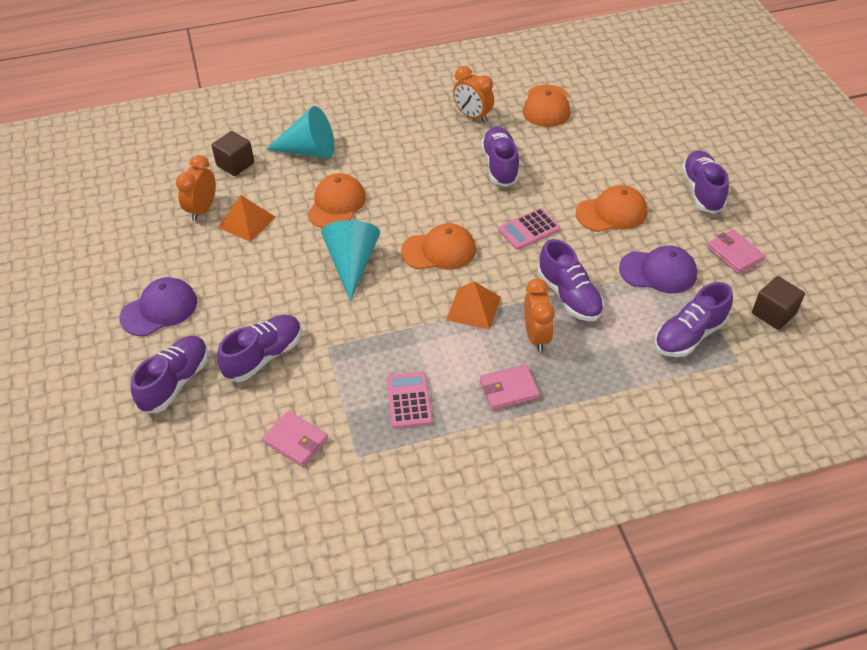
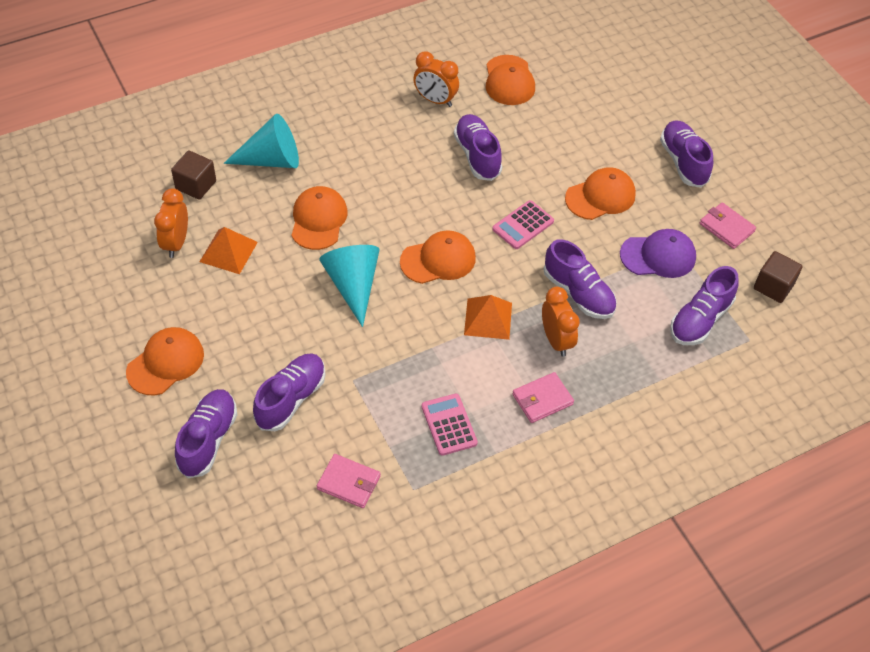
camera: 15 degrees left, 5 degrees up
purple cap [119,277,197,336] -> orange cap [126,327,204,395]

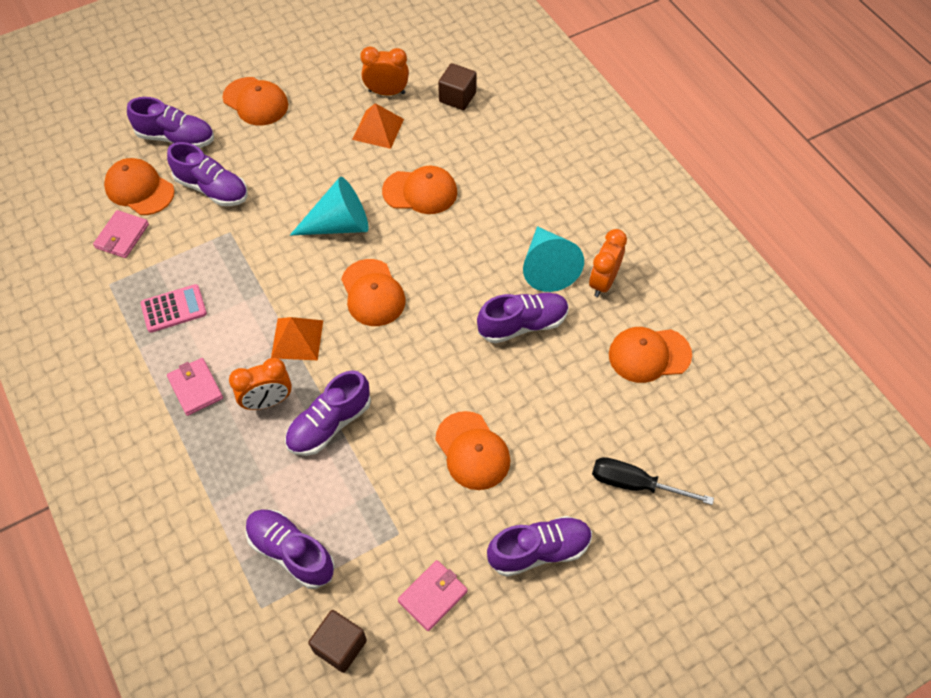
camera: 90 degrees right, 5 degrees up
turquoise cone [224,114,299,168] -> turquoise cone moved to [523,226,584,292]
pink calculator [492,200,554,249] -> none
purple cap [620,229,696,278] -> none
none -> orange cap [104,158,175,215]
none -> black screwdriver [592,457,714,505]

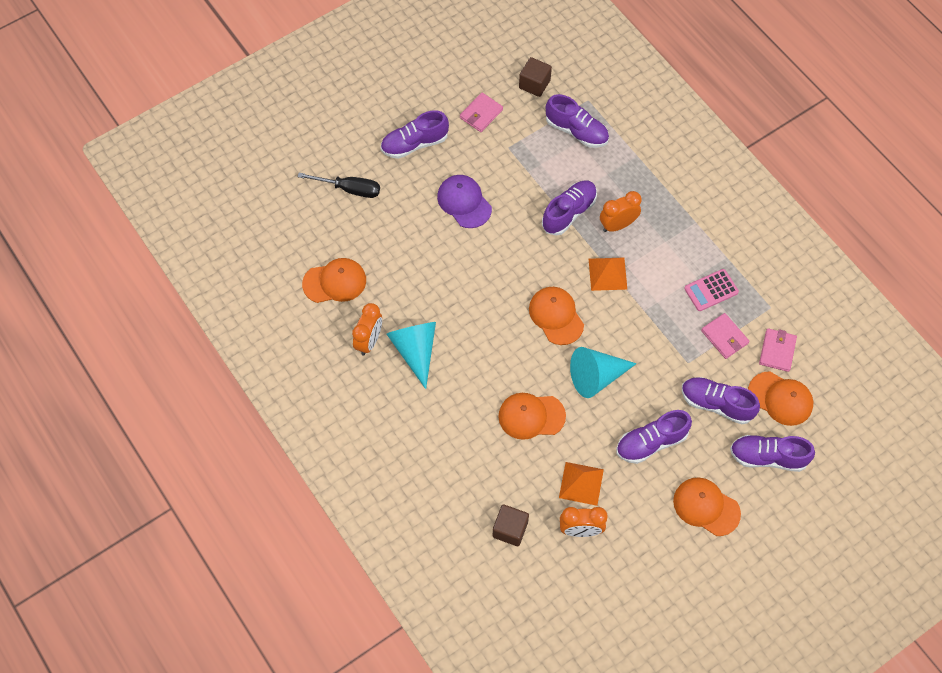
camera: 175 degrees right, 5 degrees up
pink wallet [167,358,223,416] -> pink wallet moved to [701,313,749,359]
orange cap [435,411,510,490] -> purple cap [437,175,492,228]
purple shoe [477,293,569,344] -> purple shoe moved to [616,410,692,464]

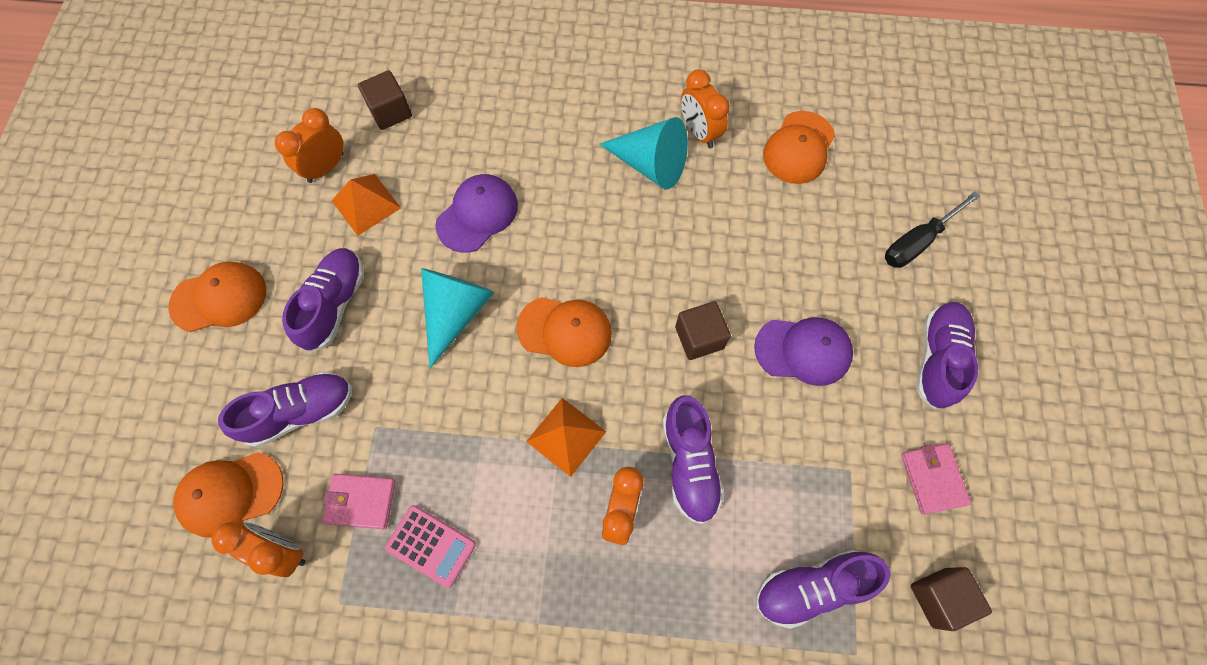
camera: 130 degrees right, 5 degrees up
orange cap [498,393,566,440] -> purple cap [435,174,518,253]
pink calculator [684,269,739,311] -> pink calculator turned 105 degrees clockwise [385,505,476,588]
purple shoe [730,435,815,472] -> none
pink wallet [759,328,797,372] -> orange clock [212,522,305,577]
none -> brown cube [675,301,731,360]

